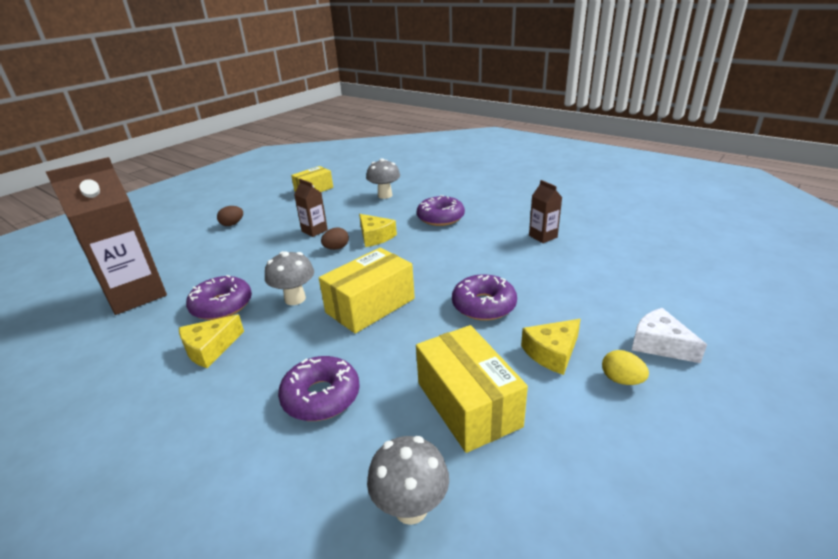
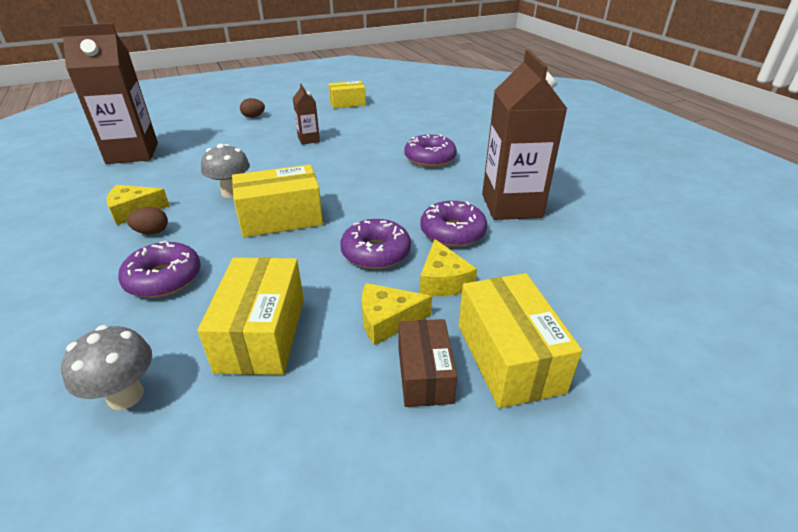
camera: 25 degrees right, 5 degrees up
purple donut [186,275,252,320] -> purple donut moved to [420,201,487,247]
brown egg [321,228,349,250] -> brown egg moved to [127,207,168,234]
yellow cheese [359,214,397,247] -> yellow cheese moved to [420,239,477,296]
grey mushroom [366,158,400,199] -> none
brown carton [529,180,562,243] -> brown carton [482,50,567,220], size x2.13
yellow egg [602,350,649,385] -> brown box [399,319,457,407]
white cheese [632,308,707,363] -> yellow box [458,273,582,408]

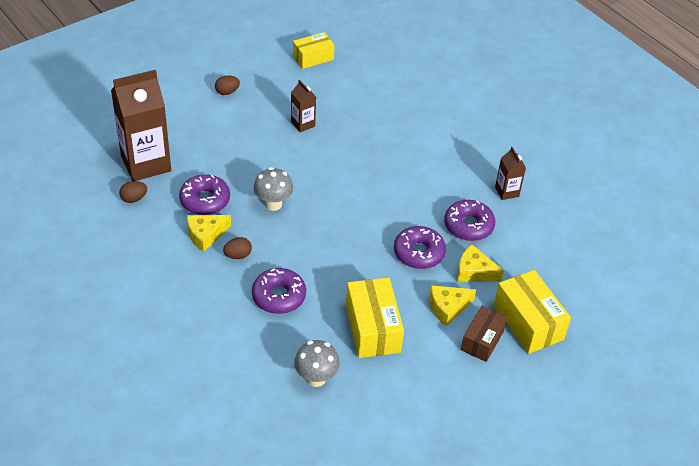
camera: 15 degrees left, 10 degrees up
yellow box [232,165,323,238] -> none
brown box [399,319,457,407] -> brown box turned 45 degrees clockwise [461,306,508,362]
purple donut [404,134,457,167] -> purple donut moved to [179,174,230,215]
yellow cheese [420,239,477,296] -> yellow cheese turned 135 degrees clockwise [457,244,504,282]
brown carton [482,50,567,220] -> brown carton [495,147,526,200], size x0.47
none -> brown egg [119,181,147,203]

